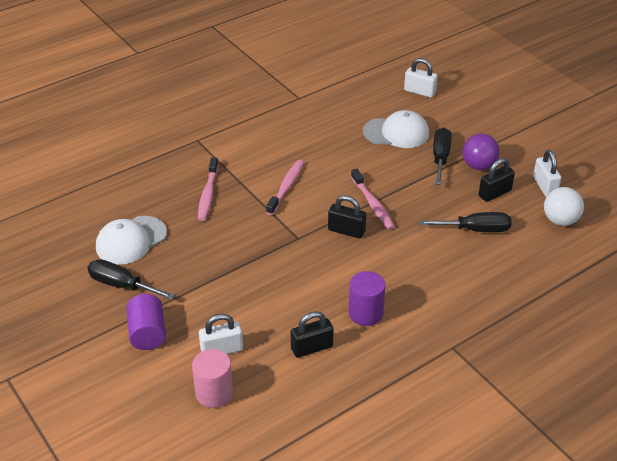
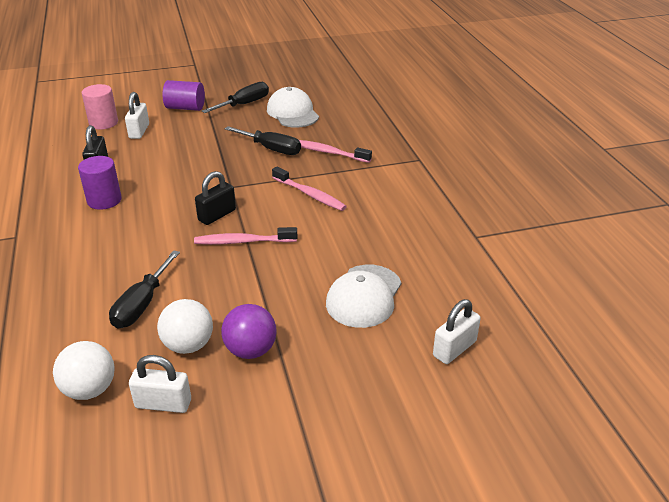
camera: 110 degrees right, 5 degrees down
black screwdriver [433,128,452,185] -> black screwdriver moved to [225,126,301,155]
black padlock [479,158,515,202] -> white ball [157,299,213,354]

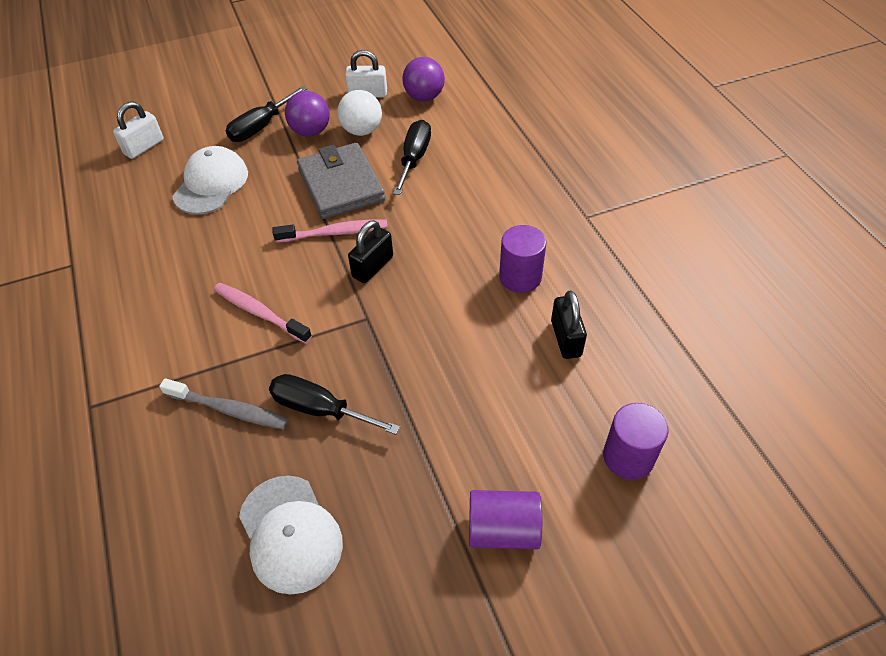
camera: 175 degrees right, 15 degrees up
white ball [53,341,115,400] -> purple ball [402,57,445,101]
pink cylinder [82,84,118,130] -> purple cylinder [603,403,668,480]
white padlock [125,92,149,139] -> none
black screwdriver [202,82,269,113] -> black screwdriver moved to [226,86,307,142]
pink toothbrush [299,140,372,163] -> grey toothbrush [159,378,288,429]
none -> grey wallet [297,143,385,219]

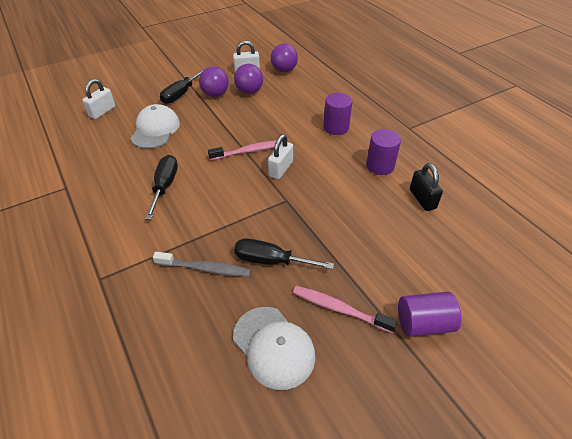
camera: 10 degrees left, 5 degrees down
pink toothbrush [214,283,312,344] -> pink toothbrush moved to [293,286,397,333]
grey wallet [297,143,385,219] -> none
white ball [337,90,382,136] -> purple ball [234,64,263,94]
black padlock [348,220,393,283] -> white padlock [268,134,293,179]
black screwdriver [393,120,431,195] -> black screwdriver moved to [145,155,178,220]
purple cylinder [603,403,668,480] -> purple cylinder moved to [323,93,352,135]

